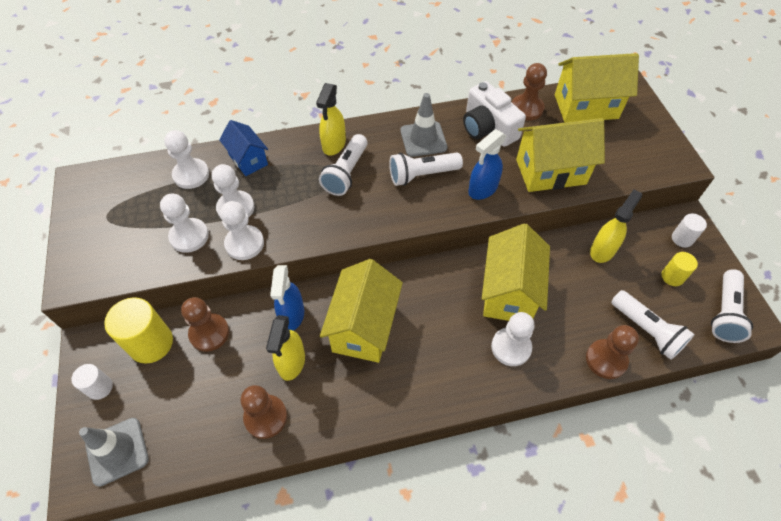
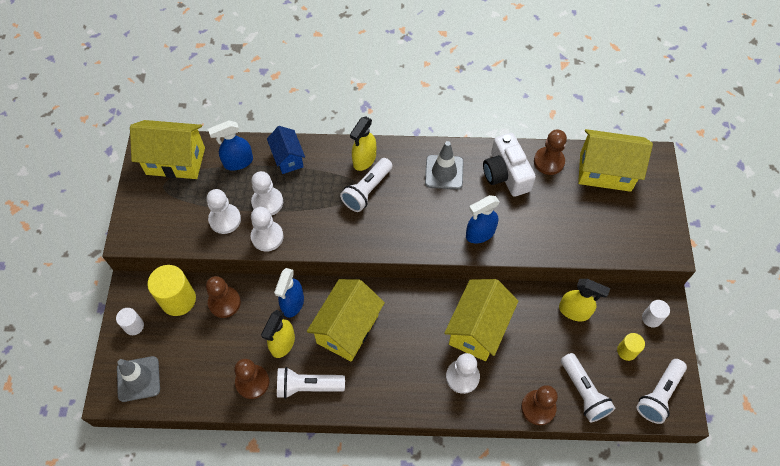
camera: 15 degrees right, 5 degrees up
white pawn [164,130,209,189] -> blue spray bottle [208,120,253,170]
white flashlight [389,153,463,186] -> white flashlight moved to [277,367,345,399]
yellow house [516,118,605,192] -> yellow house moved to [130,120,205,179]
yellow spray bottle [590,190,642,263] -> yellow spray bottle turned 60 degrees clockwise [559,279,610,321]

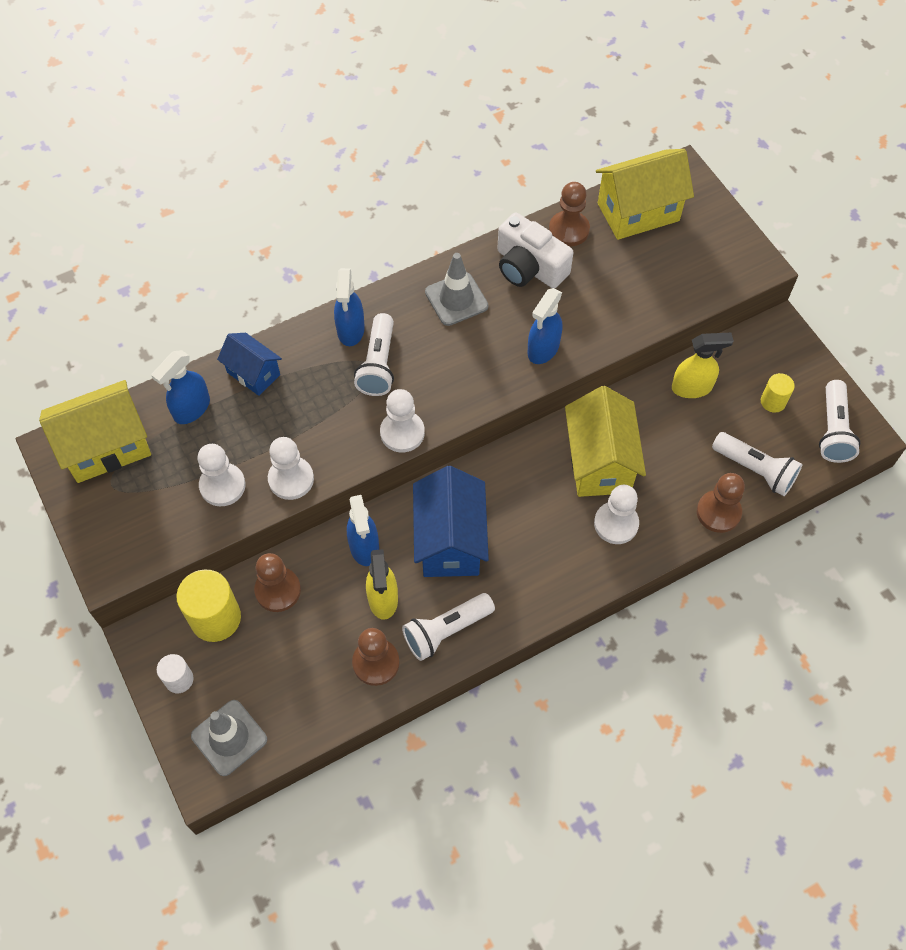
camera: 30 degrees left, 0 degrees up
white pawn [251,171,283,216] -> white pawn moved to [380,389,425,452]
yellow house [307,279,385,362] -> blue house [413,466,489,577]
yellow spray bottle [350,117,376,171] -> blue spray bottle [334,268,365,346]
white cylinder [642,300,670,328] -> none

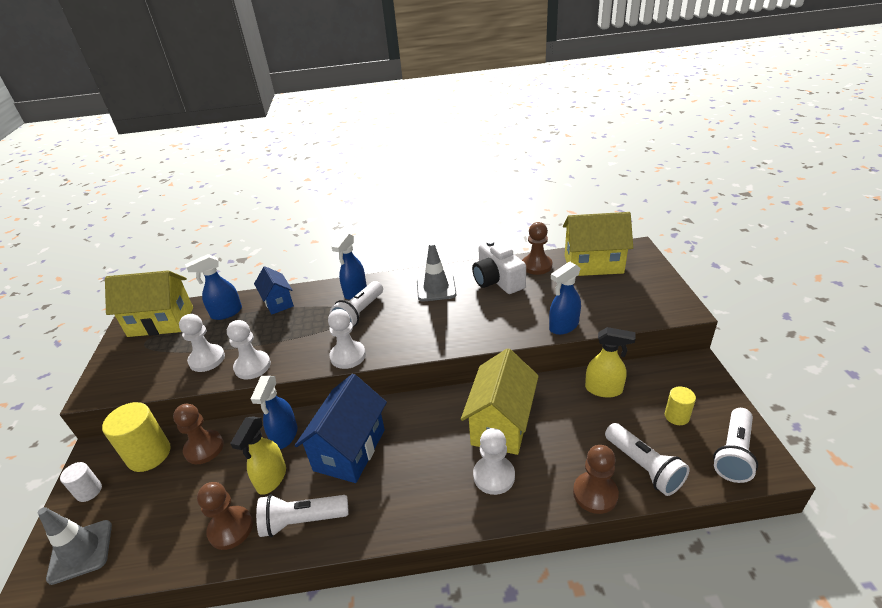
camera: 25 degrees right, 25 degrees down
blue spray bottle [527,288,562,364] -> blue spray bottle moved to [549,261,581,335]

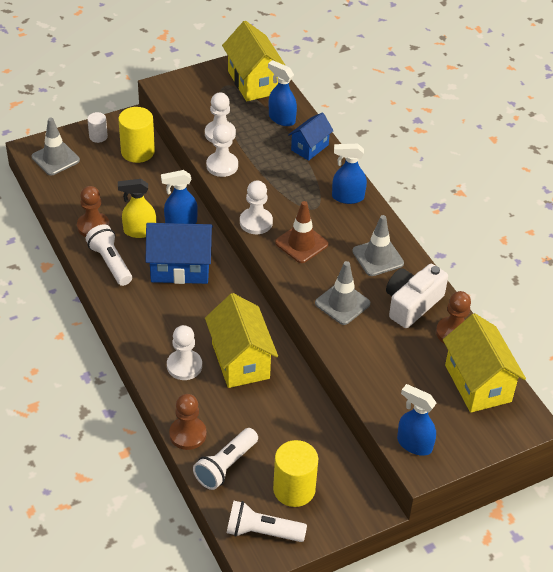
camera: 65 degrees right, 10 degrees up
brown pawn [173,404,224,464] -> none
white flashlight [330,281,383,327] -> none
yellow house [461,348,539,455] -> yellow house turned 75 degrees clockwise [205,293,278,388]
blue spray bottle [549,261,581,335] -> blue spray bottle moved to [397,384,437,456]
yellow spray bottle [585,327,636,398] -> none
yellow cylinder [665,386,696,425] -> yellow cylinder [273,440,318,507], size x1.82
none -> brown traffic cone [275,201,328,263]
none -> grey traffic cone [315,261,370,325]

